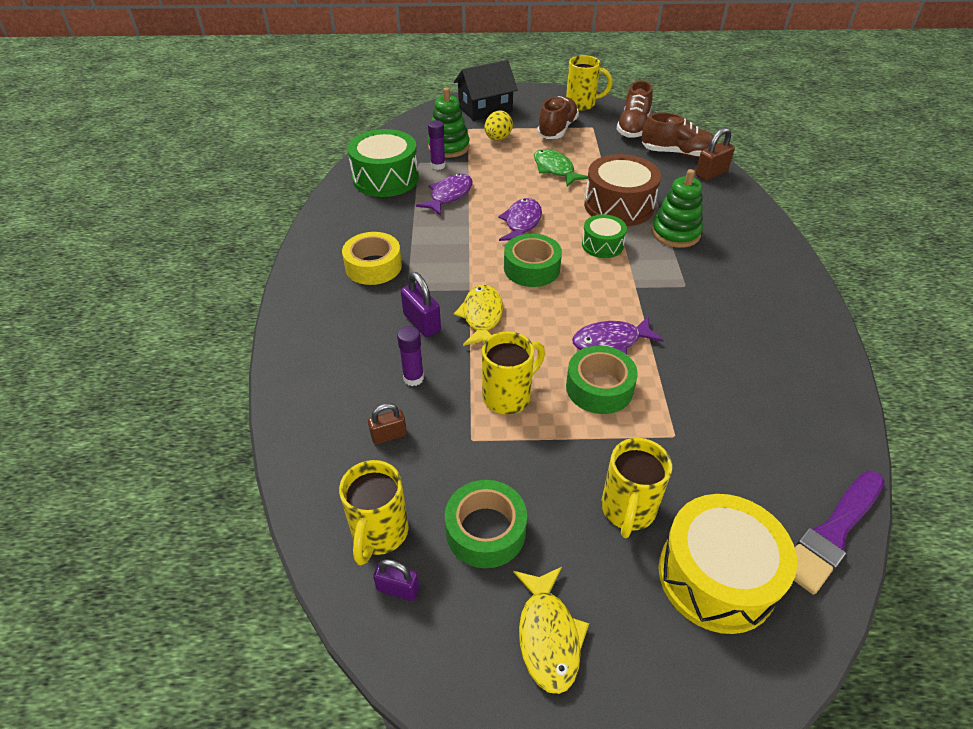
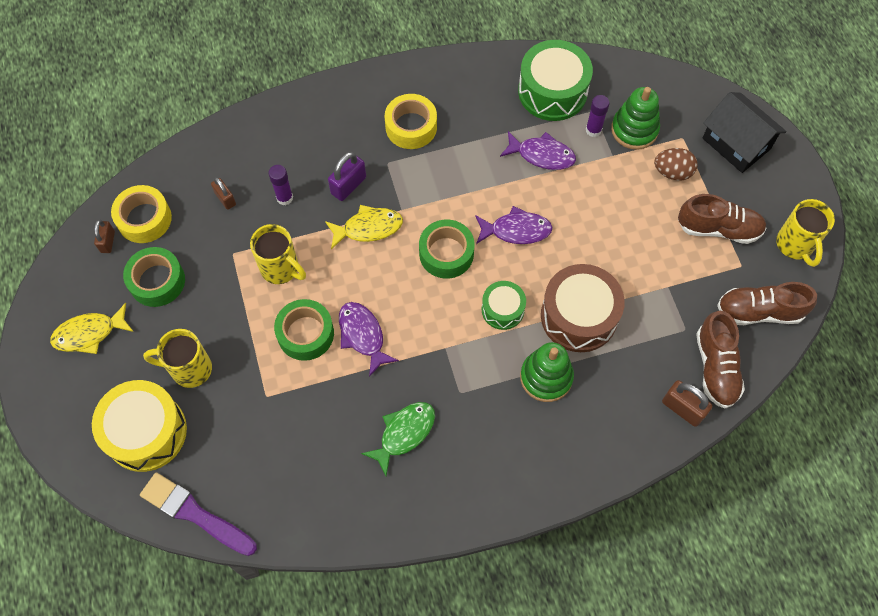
camera: 75 degrees right, 20 degrees up
yellow mug [339,460,409,565] -> yellow tape [111,185,172,243]
purple padlock [373,559,420,601] -> brown padlock [94,219,115,253]
yellow egg [485,111,513,140] -> brown egg [654,148,698,181]
green fish [534,149,588,186] -> green fish moved to [361,402,435,476]

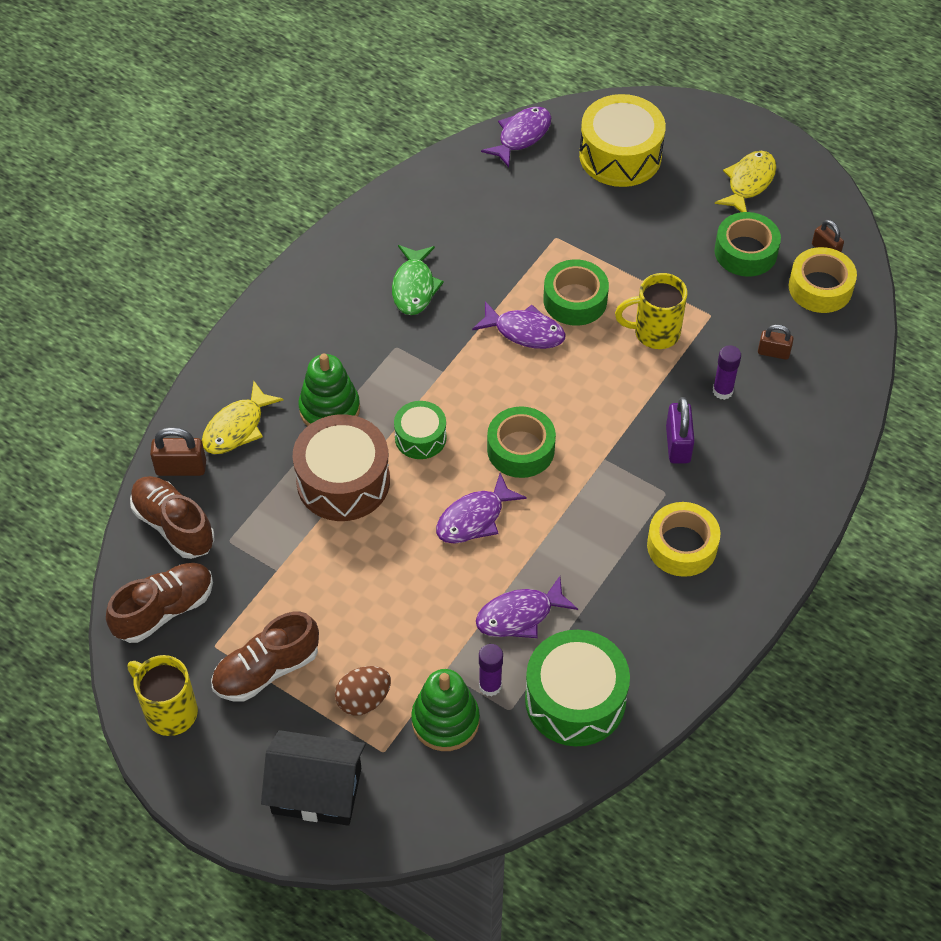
camera: 140 degrees right, 10 degrees down
purple brush [140,472,257,556] -> purple fish [481,107,551,168]
yellow mug [143,329,212,388] -> none
yellow fish [325,205,403,249] -> yellow fish moved to [202,381,284,454]

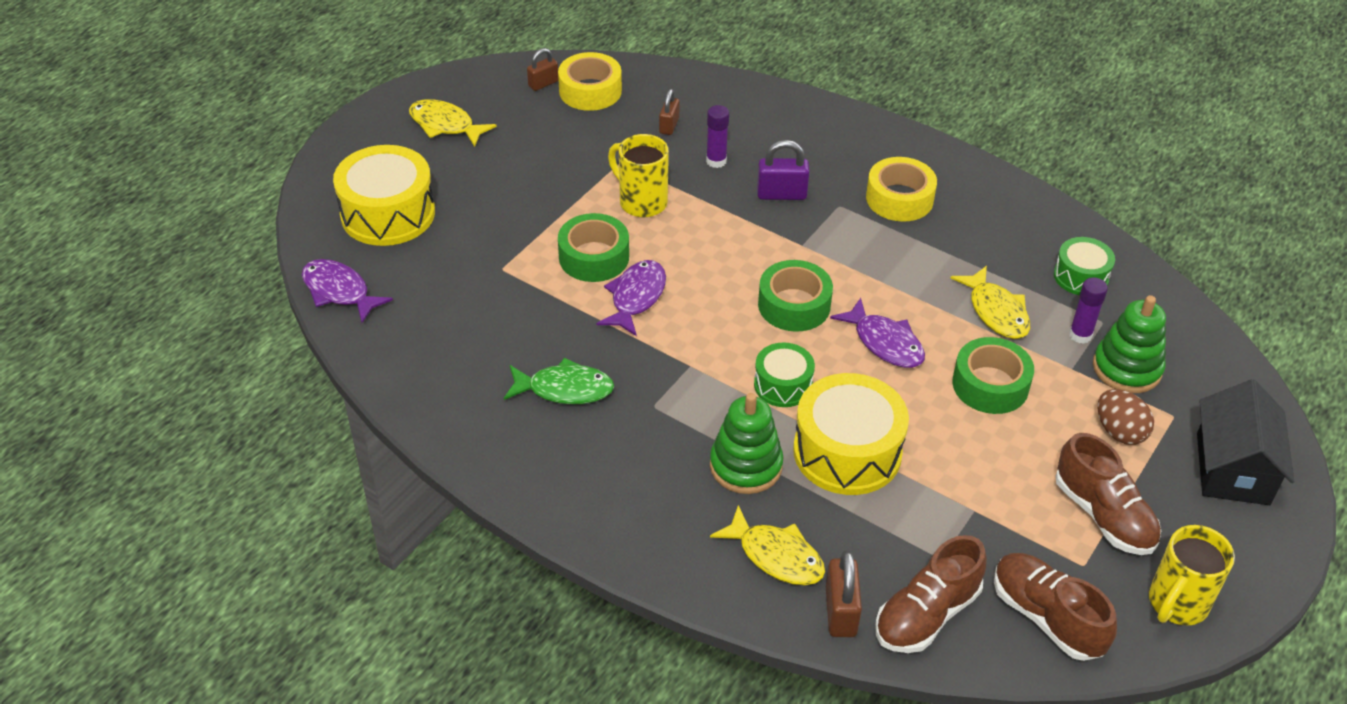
camera: 90 degrees left, 10 degrees down
brown drum [293,414,390,521] -> yellow drum [793,373,909,495]
purple fish [476,576,578,638] -> yellow fish [951,266,1030,339]
green drum [525,630,630,746] -> green drum [1054,237,1115,295], size x0.56
yellow mug [615,273,687,349] -> yellow mug turned 135 degrees clockwise [608,134,669,217]
green tape [715,212,781,277] -> green tape moved to [952,337,1034,414]

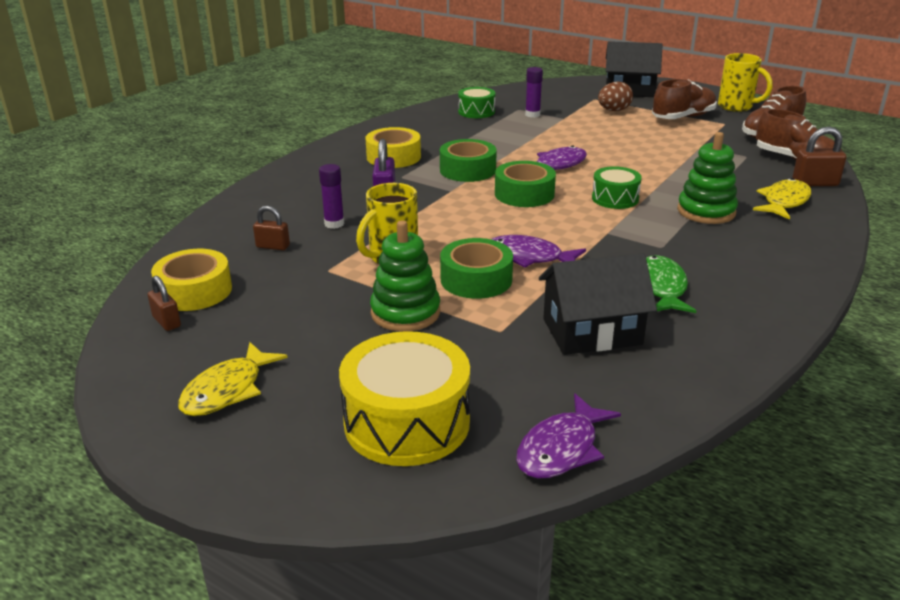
camera: 90 degrees left, 15 degrees down
yellow drum [793,373,909,495] -> none
yellow fish [951,266,1030,339] -> none
green tape [952,337,1034,414] -> green tape moved to [440,139,497,182]
green stacking toy [1093,295,1166,393] -> green stacking toy moved to [370,220,440,332]
none -> black house [539,253,657,355]

